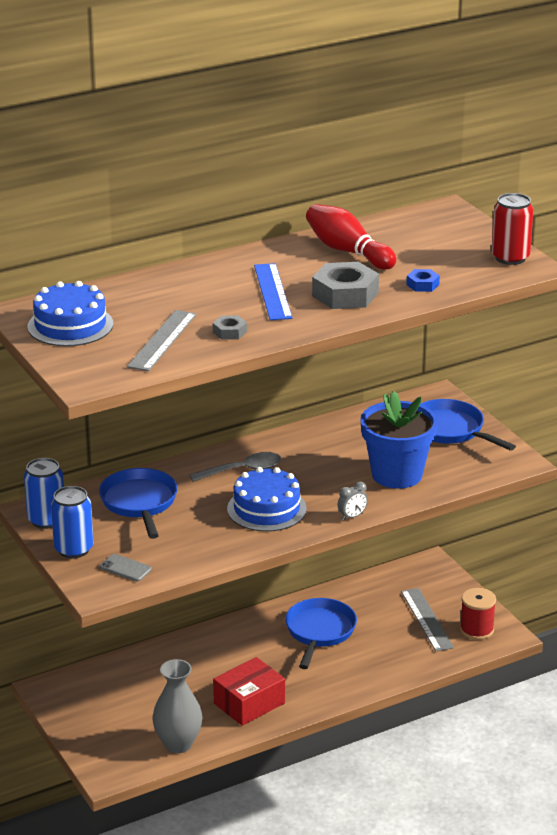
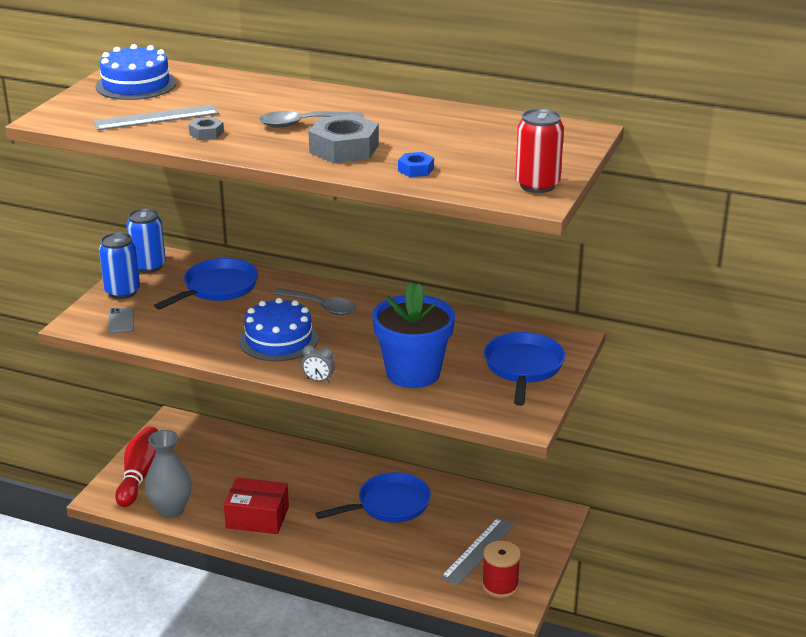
camera: 50 degrees right, 0 degrees up
blue ruler [254,263,292,320] -> grey spoon [259,111,364,128]
red bowling pin [306,204,396,270] -> red bowling pin moved to [115,426,158,507]

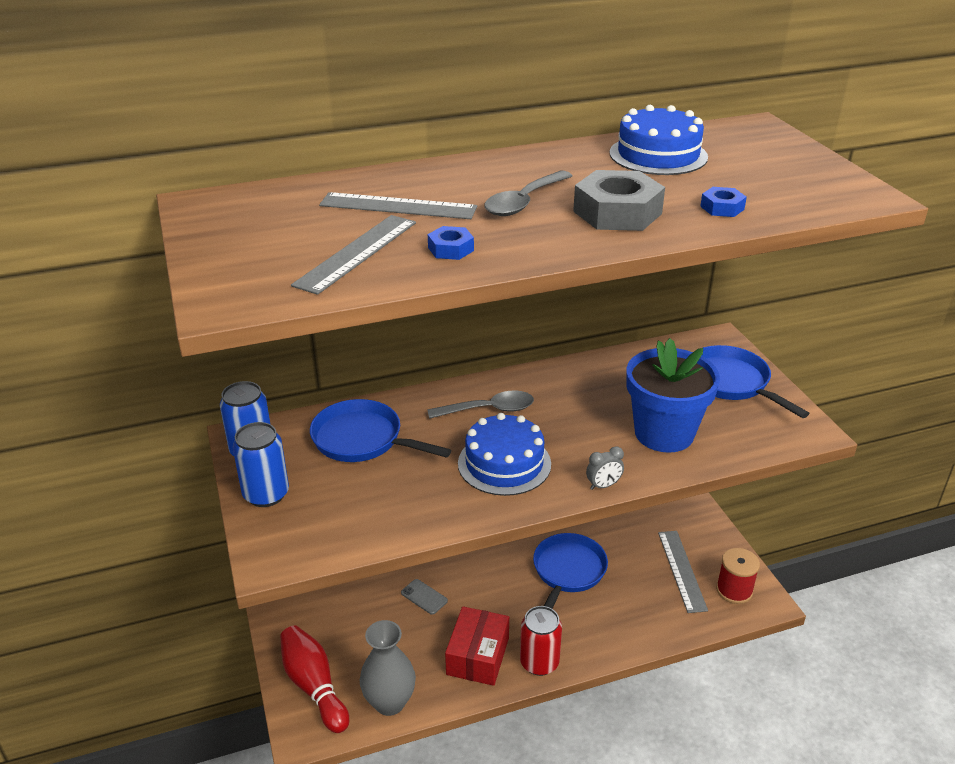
camera: 40 degrees left, 5 degrees up
blue cake [96,44,177,100] -> blue cake moved to [610,105,708,175]
grey phone [108,307,134,334] -> grey phone moved to [401,579,448,615]
blue pan [154,258,258,310] -> blue pan turned 60 degrees counterclockwise [310,399,451,462]
grey nut [189,117,224,140] -> blue nut [428,226,474,260]
red box [224,477,289,534] -> red box turned 45 degrees counterclockwise [445,606,509,686]
red can [515,108,564,193] -> red can moved to [520,606,562,676]
none -> grey ruler [319,192,477,219]

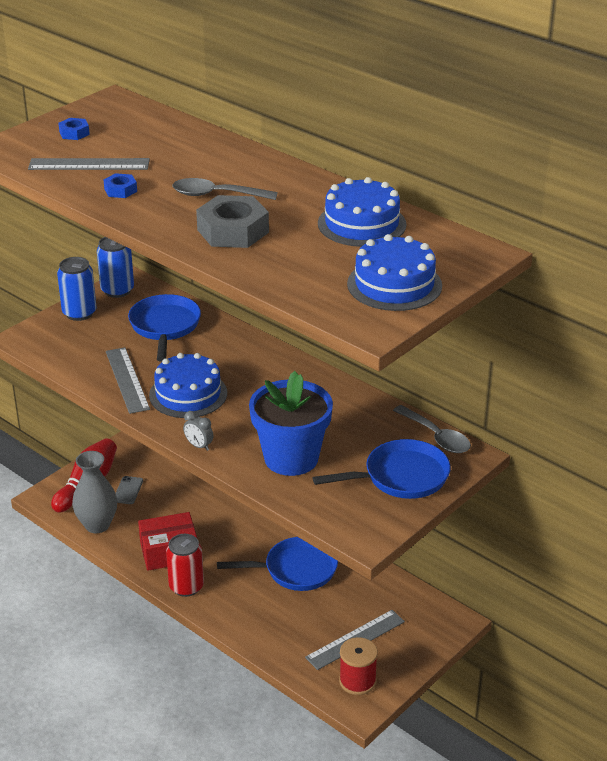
camera: 60 degrees right, 0 degrees up
grey ruler [319,192,477,219] -> grey ruler moved to [106,347,150,414]
grey phone [401,579,448,615] -> grey phone moved to [116,476,143,504]
grey spoon [427,390,534,419] -> grey spoon moved to [393,405,471,453]
blue nut [700,187,747,217] -> blue nut moved to [58,118,90,140]
blue pan [702,345,809,418] -> blue pan turned 45 degrees clockwise [313,439,451,499]
none -> blue cake [347,234,442,311]

